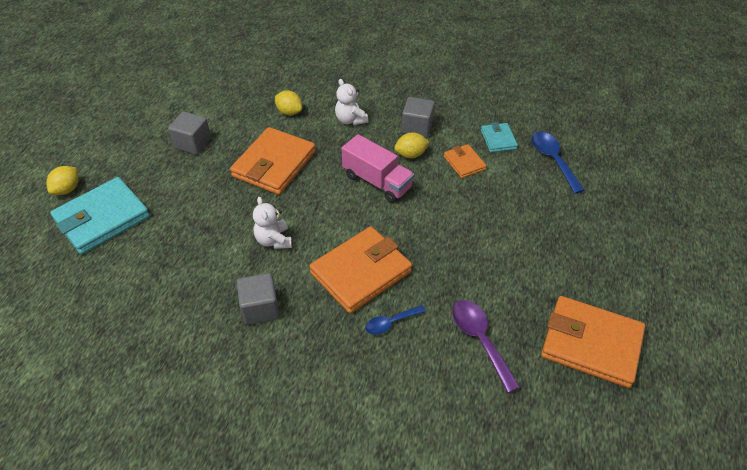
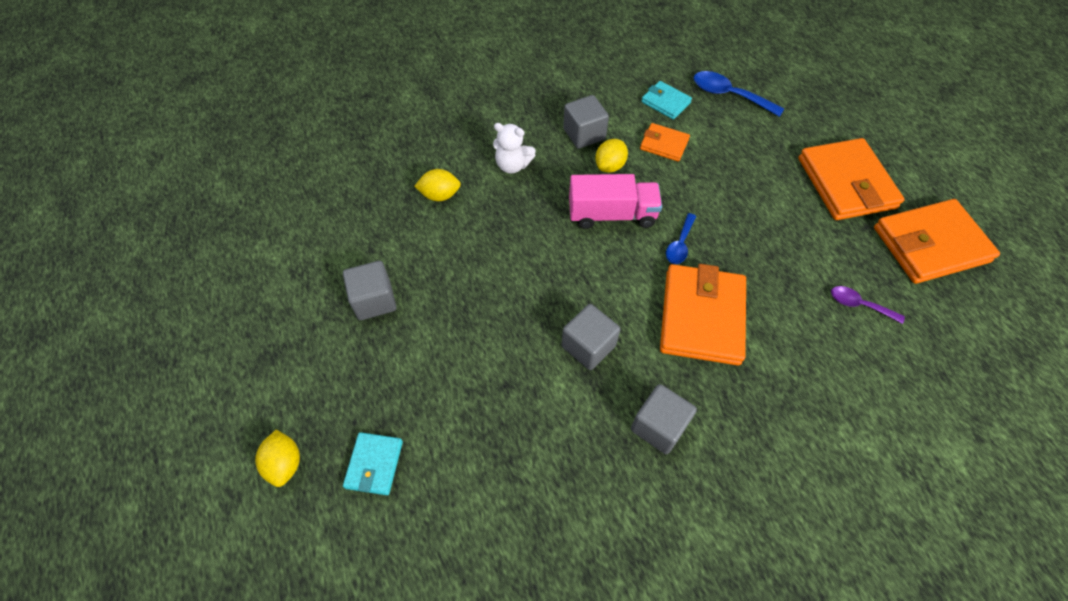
camera: 40 degrees left, 10 degrees up
turquoise wallet [50,177,150,254] -> turquoise wallet [343,432,403,495], size x0.51
orange wallet [230,127,316,195] -> orange wallet moved to [798,138,905,220]
white teddy bear [253,197,292,249] -> grey cube [562,304,620,370]
blue spoon [365,305,426,335] -> blue spoon moved to [666,213,696,264]
purple spoon [452,300,520,393] -> purple spoon [831,286,905,324], size x0.62

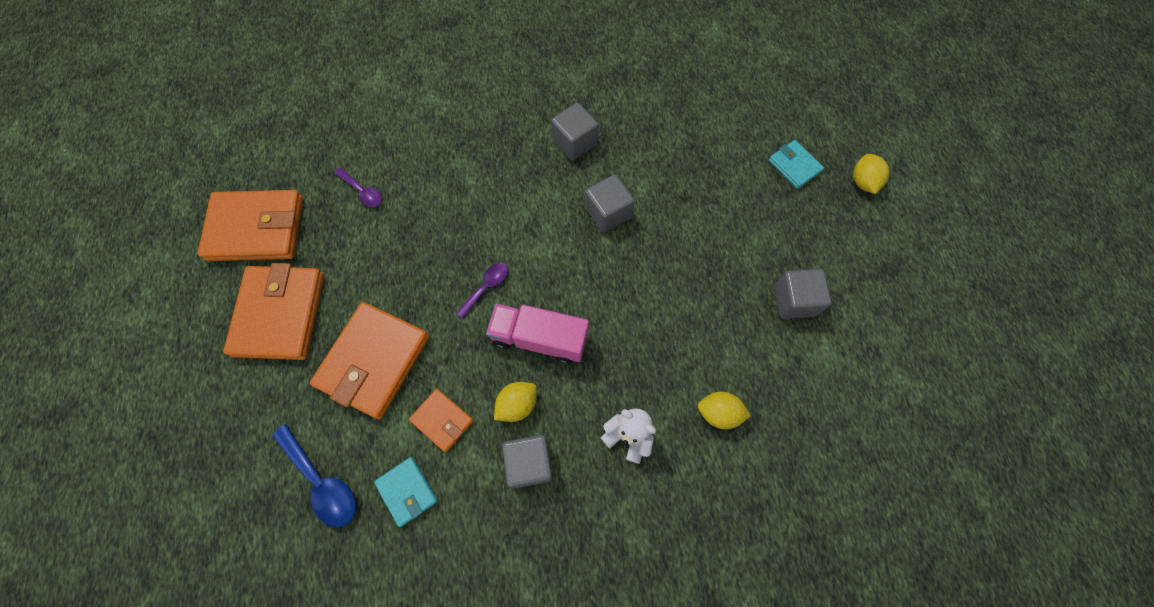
camera: 165 degrees left, 10 degrees up
turquoise wallet [343,432,403,495] -> turquoise wallet turned 60 degrees counterclockwise [769,140,824,189]
orange wallet [660,264,746,366] -> orange wallet moved to [310,302,429,419]
blue spoon [666,213,696,264] -> purple spoon [456,263,508,318]

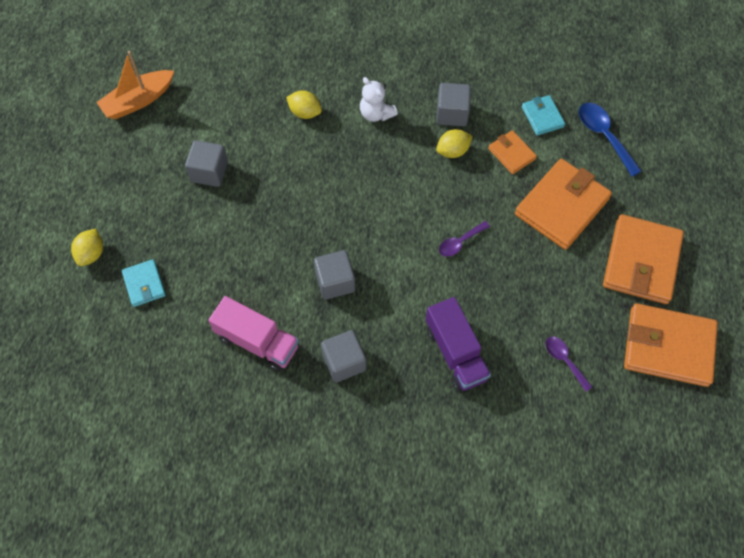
camera: 165 degrees left, 5 degrees down
pink truck [486,304,589,364] -> pink truck moved to [208,296,299,372]
none -> orange boat [96,51,174,119]
none -> purple truck [426,297,491,391]

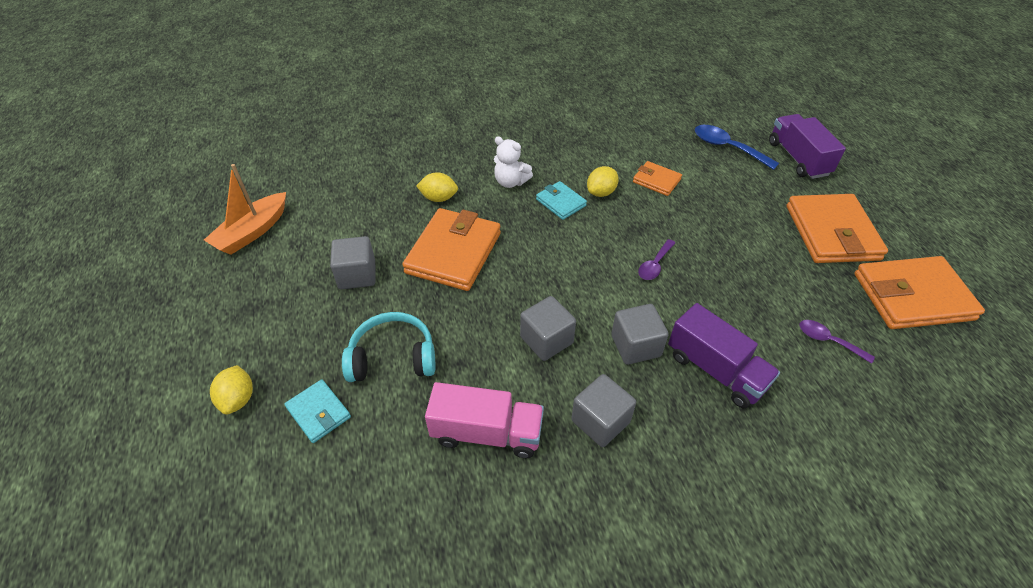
camera: 20 degrees left, 15 degrees down
grey cube [436,83,471,126] -> grey cube moved to [611,304,669,365]
orange wallet [515,159,612,250] -> orange wallet moved to [402,208,501,291]
turquoise wallet [522,95,565,136] -> turquoise wallet moved to [536,181,587,220]
none -> turquoise headphones [342,312,435,382]
none -> purple truck [769,114,846,179]

